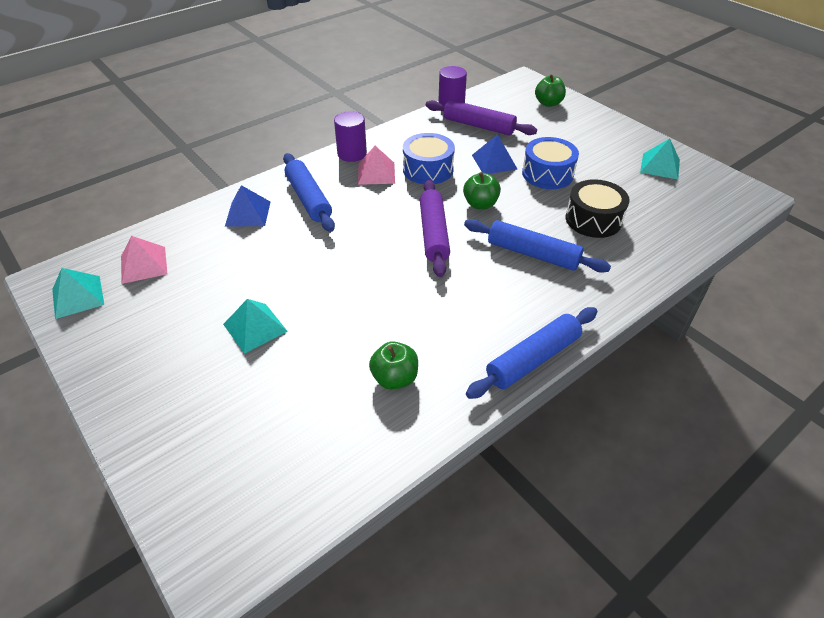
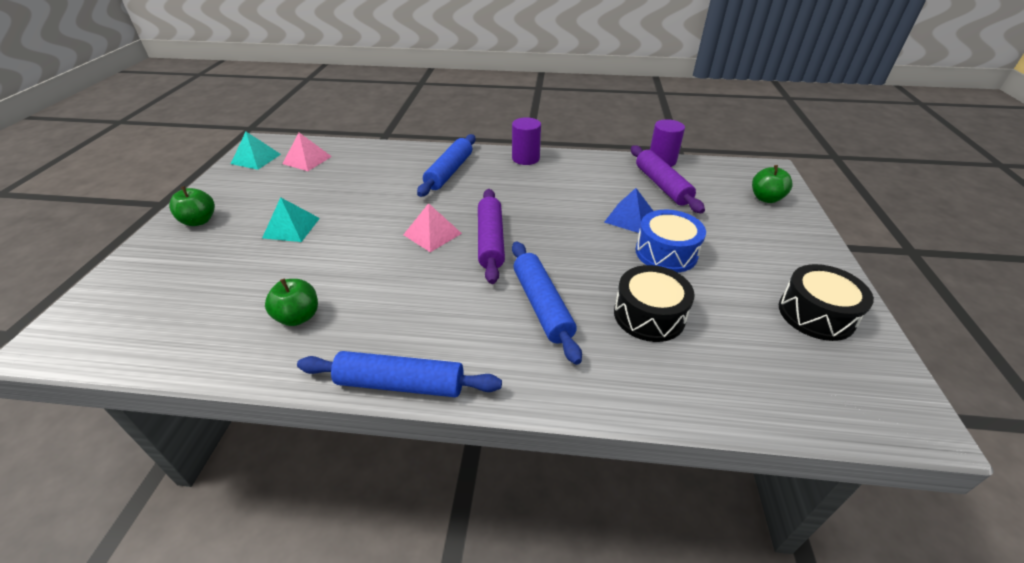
camera: 45 degrees right, 5 degrees down
blue pyramid [225,185,270,227] -> none
pink pyramid [358,146,395,185] -> pink pyramid moved to [403,203,462,252]
blue drum [403,133,455,184] -> none
purple rolling pin [420,180,450,277] -> purple rolling pin turned 45 degrees counterclockwise [478,189,505,284]
green apple [463,172,501,209] -> green apple moved to [169,186,215,226]
turquoise pyramid [640,138,680,179] -> black drum [779,264,874,341]

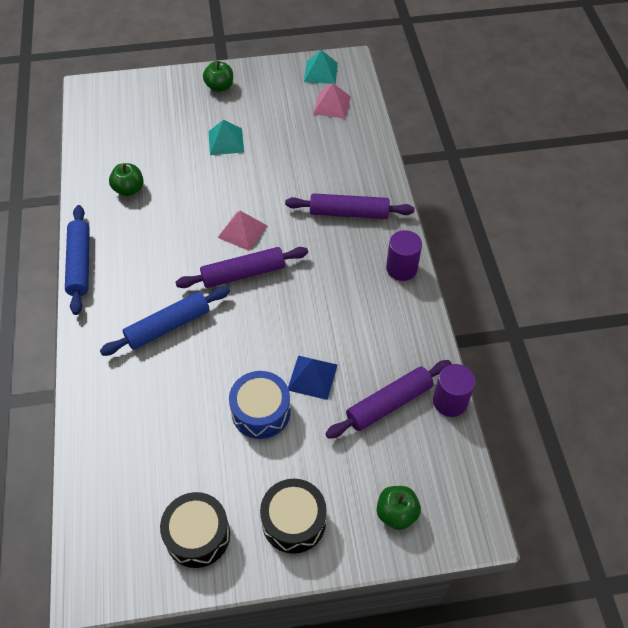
camera: 75 degrees right, 15 degrees up
blue rolling pin [417,134,476,197] -> purple rolling pin [285,193,415,219]
black drum [614,265,695,342] -> black drum moved to [260,479,327,554]

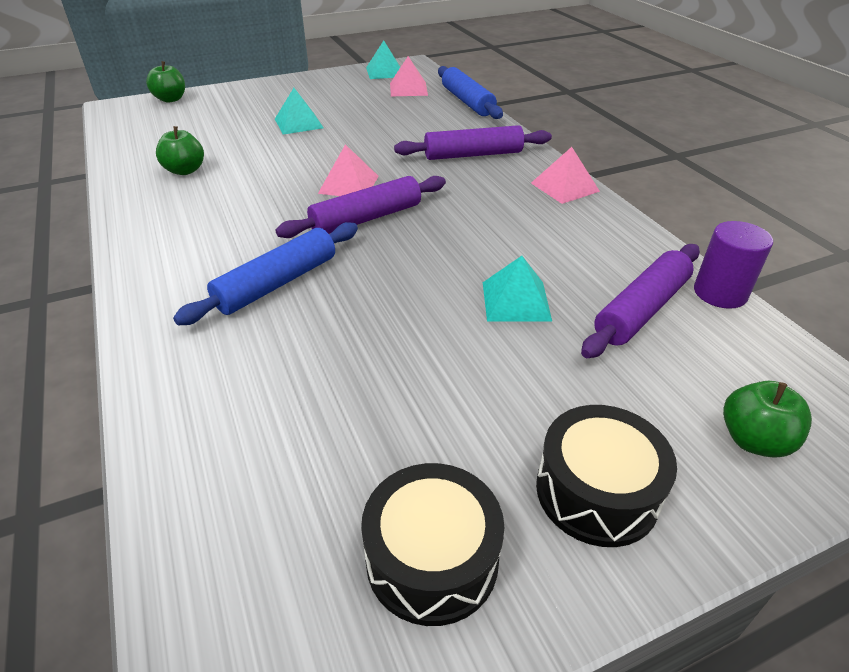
camera: 15 degrees left, 15 degrees down
blue rolling pin [65,205,90,315] -> blue rolling pin moved to [438,66,503,119]
green apple [203,61,233,92] -> green apple moved to [146,61,185,103]
blue drum [229,371,291,439] -> none
blue pyramid [288,356,338,400] -> turquoise pyramid [483,256,552,322]
purple cylinder [386,230,422,281] -> pink pyramid [531,147,600,204]

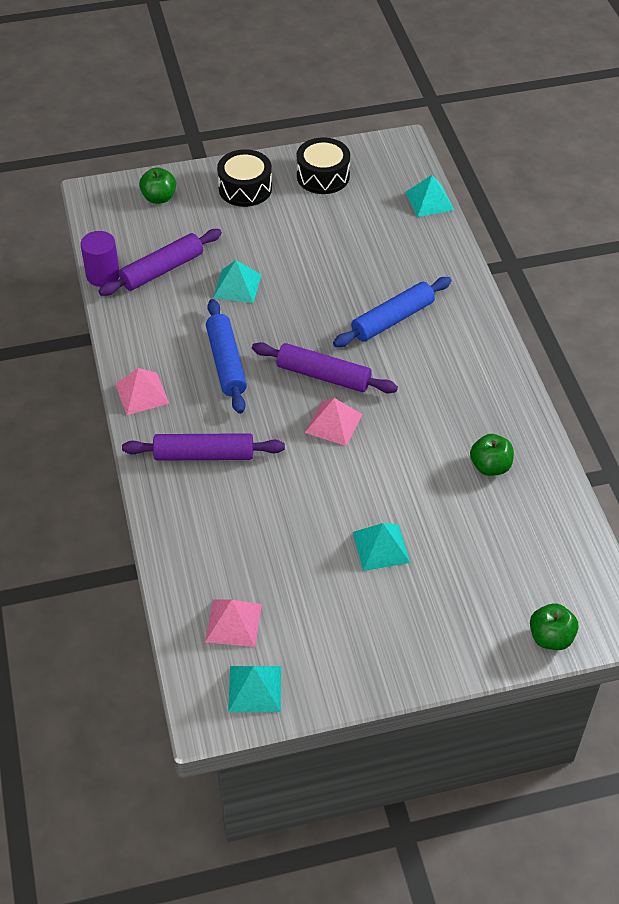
camera: 170 degrees left, 10 degrees up
purple rolling pin [275,176,446,238] -> purple rolling pin turned 45 degrees clockwise [252,342,398,393]
blue rolling pin [438,66,503,119] -> blue rolling pin moved to [206,299,247,414]
none -> turquoise pyramid [405,175,454,217]

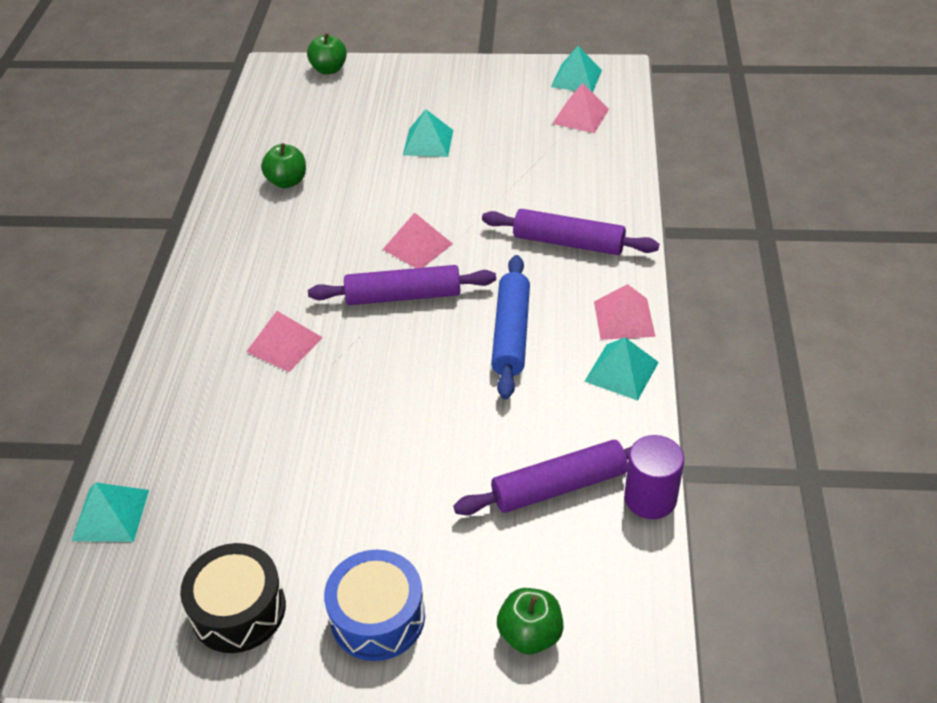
camera: 160 degrees left, 5 degrees down
turquoise pyramid [213,260,261,303] -> turquoise pyramid moved to [584,337,659,401]
black drum [217,149,272,207] -> blue drum [324,550,425,661]
purple rolling pin [252,342,398,393] -> purple rolling pin turned 45 degrees counterclockwise [308,265,496,305]
blue rolling pin [333,277,452,347] -> pink pyramid [246,311,323,372]

